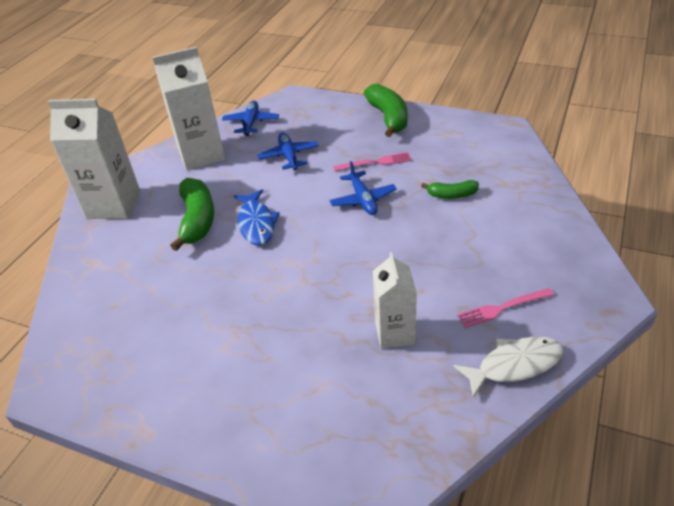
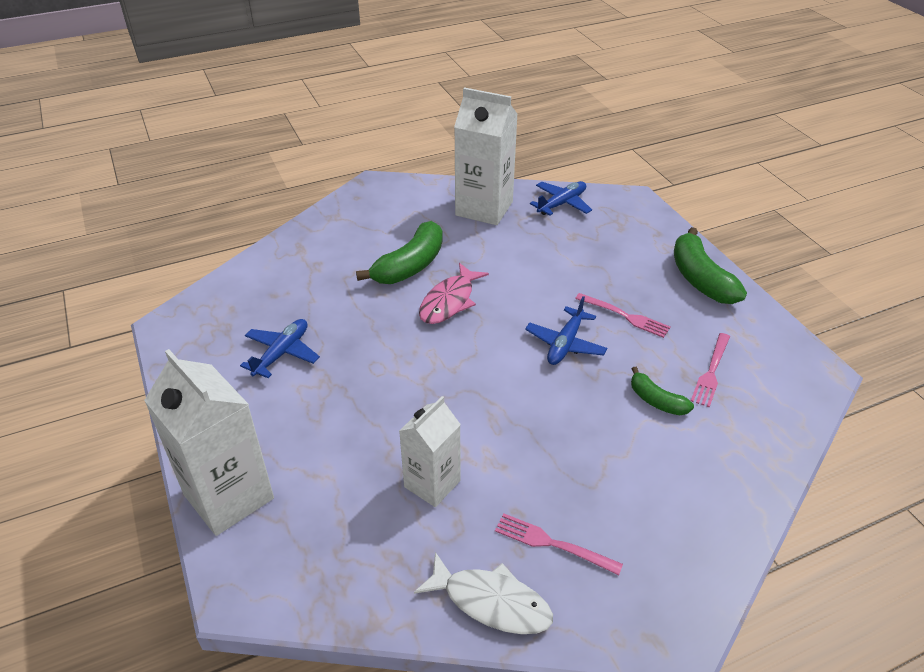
camera: 40 degrees right, 0 degrees up
white carton [48,99,141,219] -> white carton moved to [144,349,274,536]
blue fish [234,189,280,245] -> pink fish [419,263,489,324]
blue plane [257,132,319,170] -> blue plane moved to [240,319,320,378]
green banana [364,84,408,137] -> green banana turned 135 degrees clockwise [674,227,747,304]
none -> pink fork [691,333,730,407]

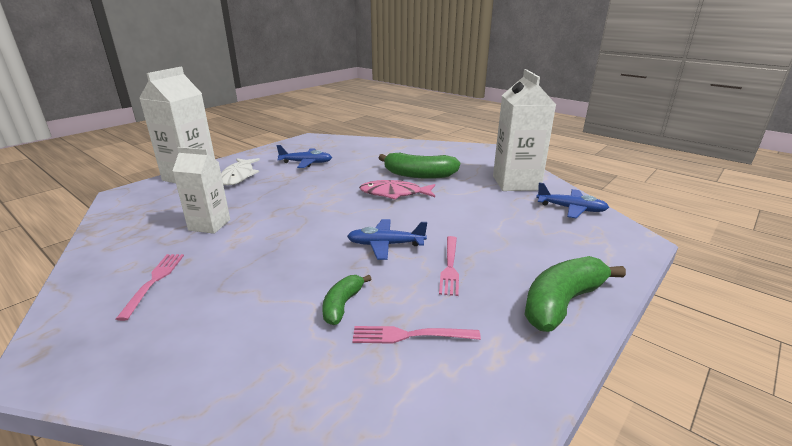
camera: 65 degrees right, 15 degrees down
white fish [414,552,553,634] -> white fish moved to [221,158,260,185]

